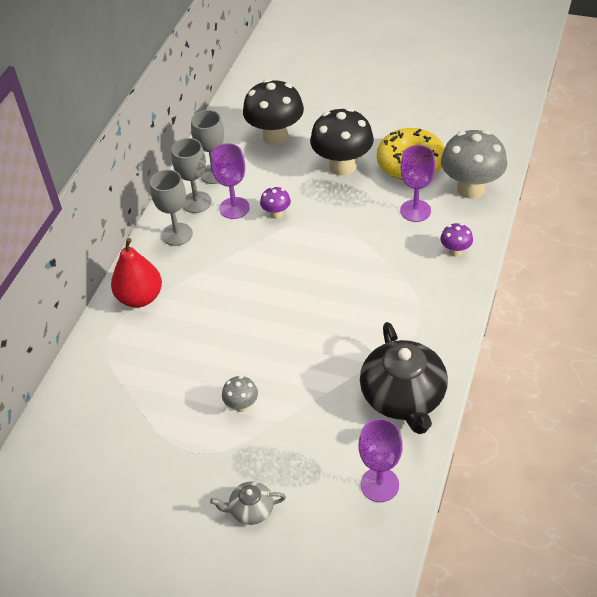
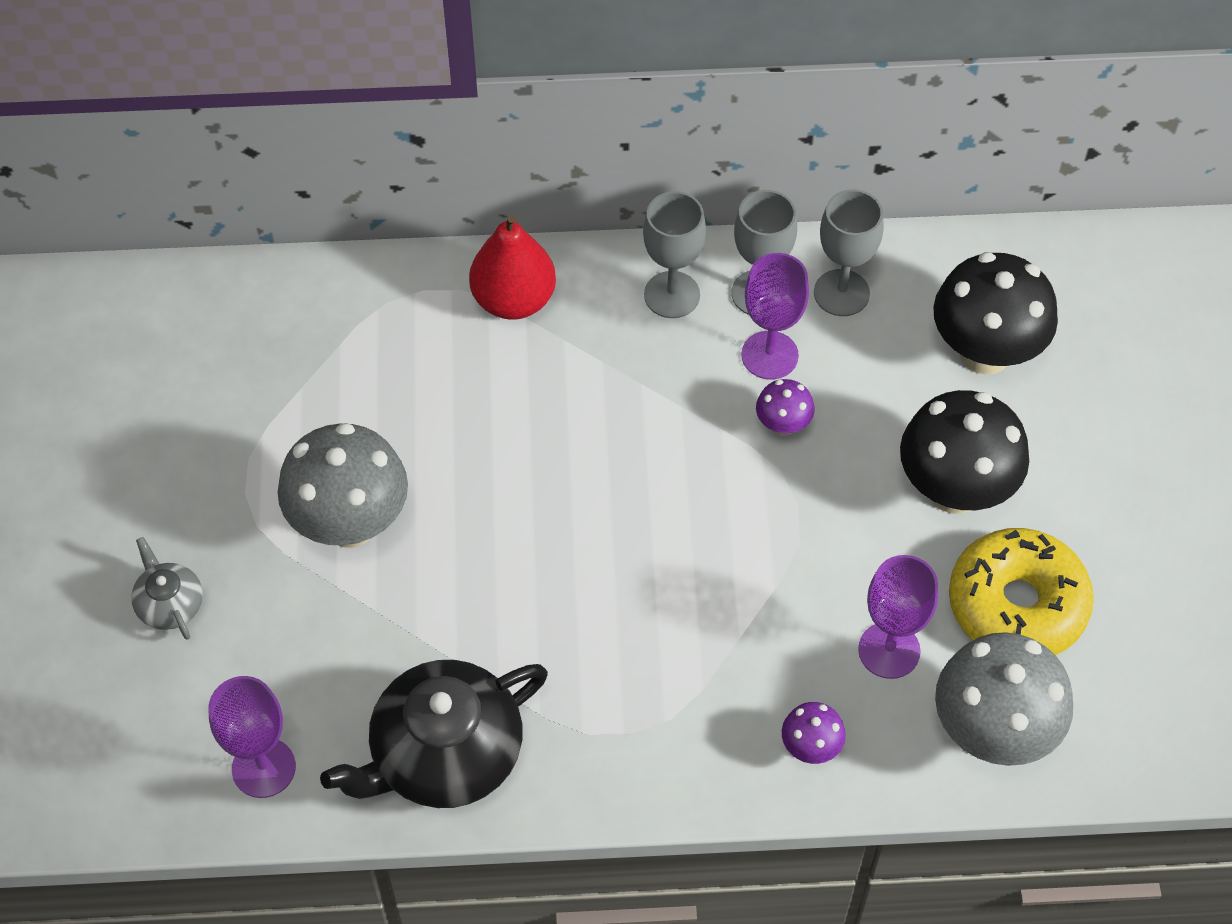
camera: 65 degrees right, 10 degrees up
grey mushroom [222,376,258,412] -> grey mushroom [278,423,408,548], size x2.12

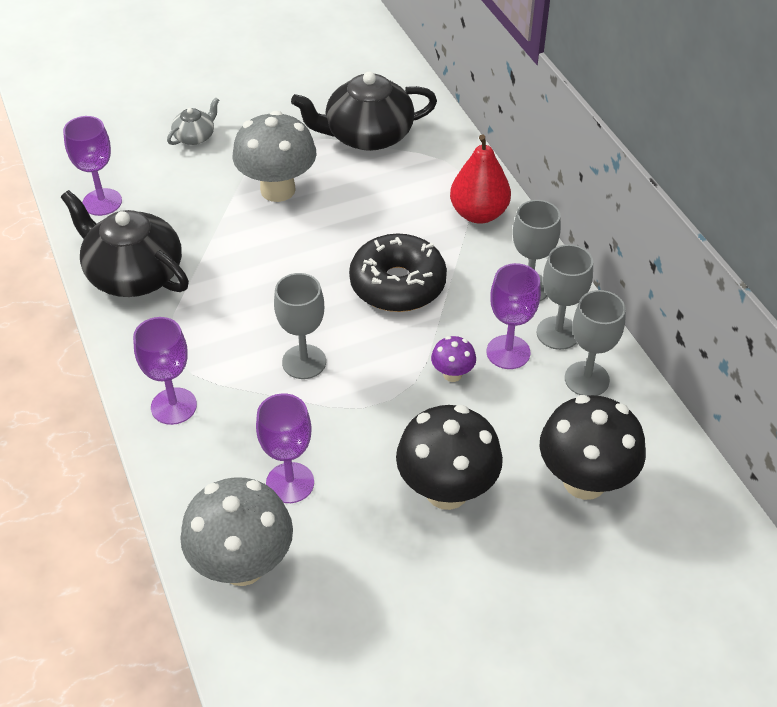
camera: 70 degrees right, 10 degrees down
purple mushroom [782,702,846,764] -> none
yellow donut [949,528,1094,655] -> none
none -> purple goblet [133,317,197,425]
none -> grey goblet [274,273,326,379]
none -> black teapot [291,72,437,151]
none -> black donut [349,234,447,312]

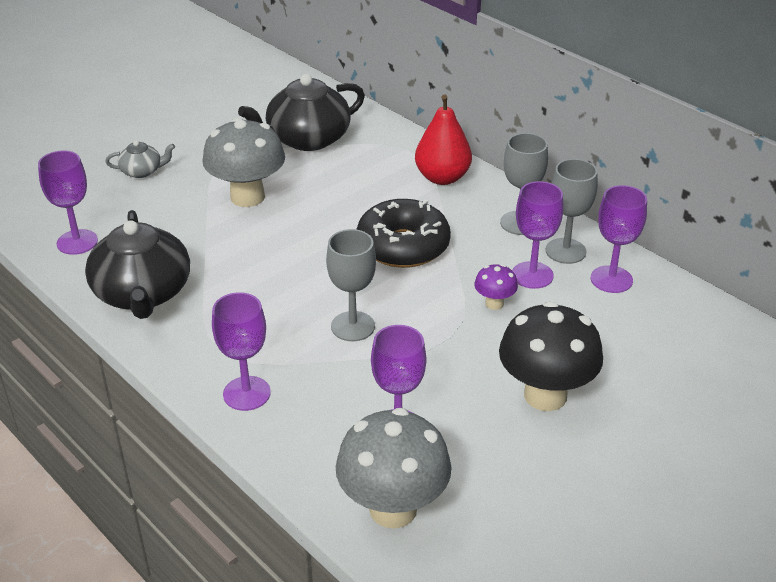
camera: 20 degrees left, 10 degrees down
black teapot [61,190,189,297] -> black teapot turned 120 degrees counterclockwise [85,210,190,319]
grey teapot [167,97,219,145] -> grey teapot turned 60 degrees clockwise [105,140,175,178]
black mushroom [539,395,646,500] -> none
grey goblet [565,290,626,396] -> purple goblet [591,185,647,293]

